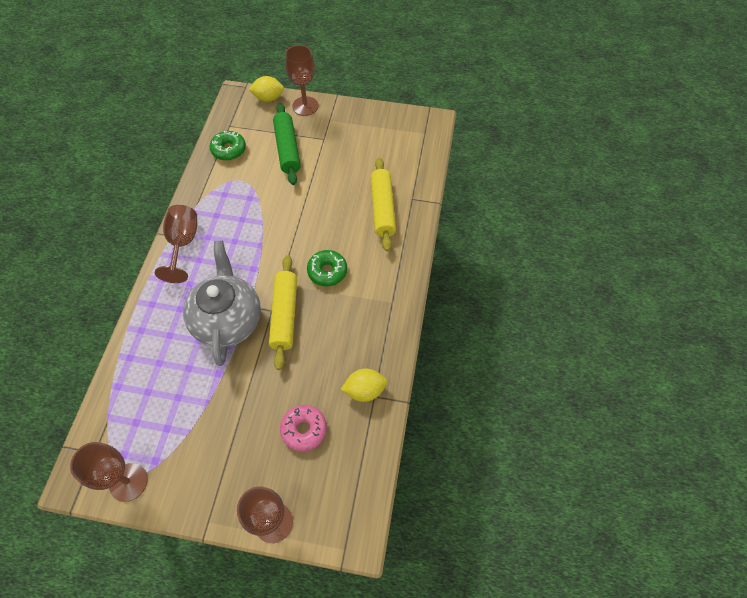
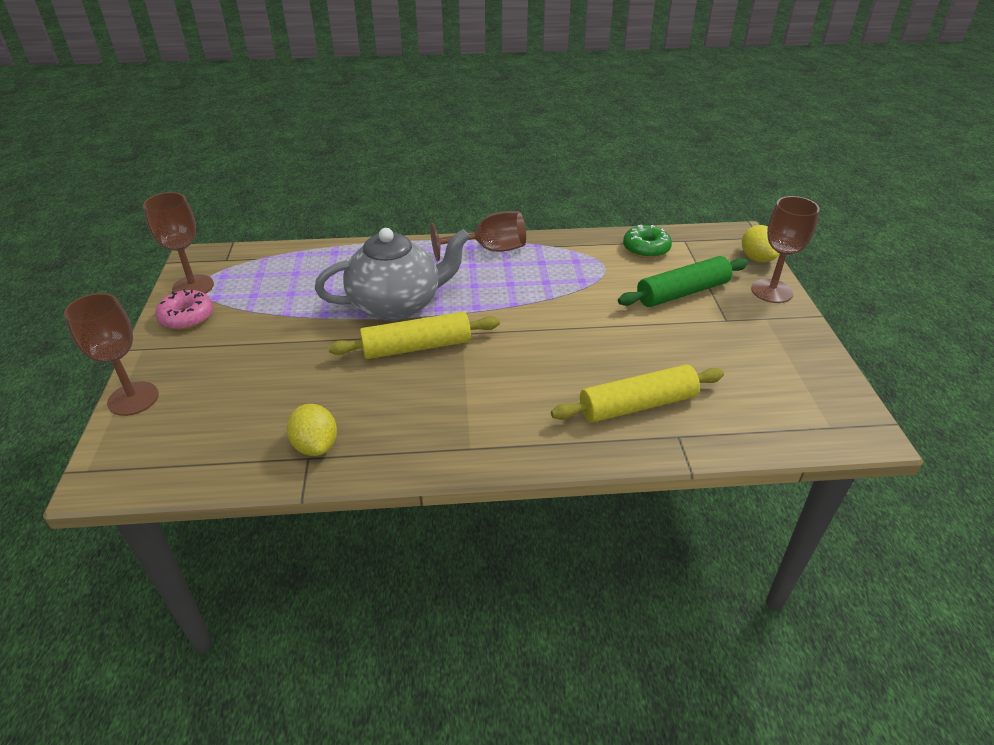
camera: 75 degrees right, 20 degrees down
pink donut [280,405,327,451] -> pink donut moved to [155,289,213,330]
green donut [307,250,347,286] -> none

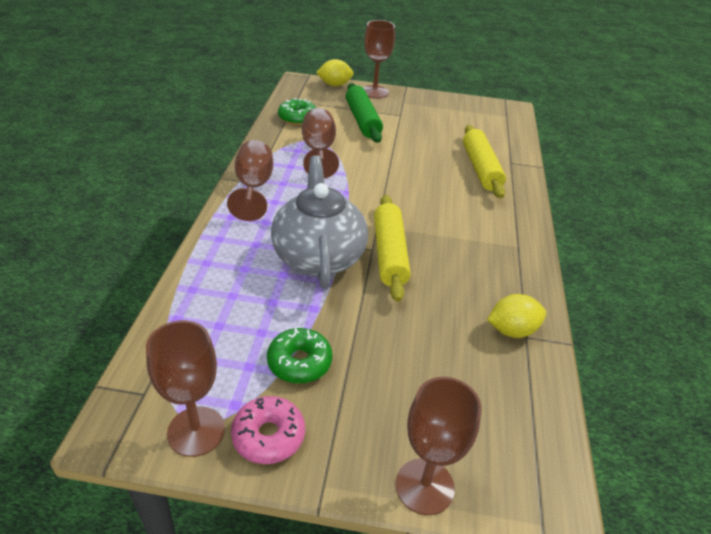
camera: 80 degrees left, 0 degrees up
none -> green donut [267,327,332,383]
none -> brown goblet [302,108,339,179]

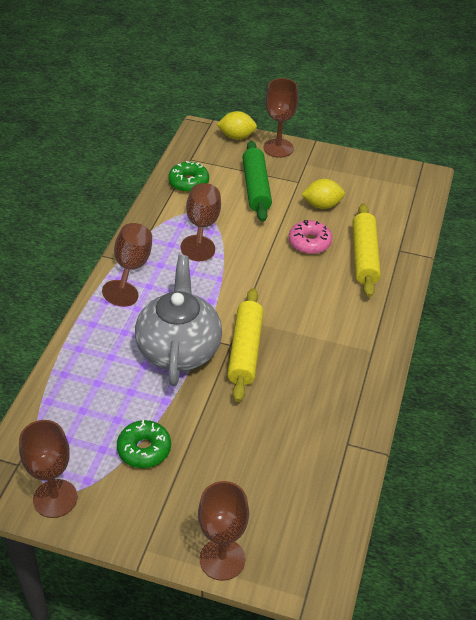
camera: 10 degrees right, 5 degrees up
pink donut [231,396,305,464] -> pink donut moved to [289,220,332,254]
yellow lemon [487,294,546,338] -> yellow lemon moved to [301,179,345,209]

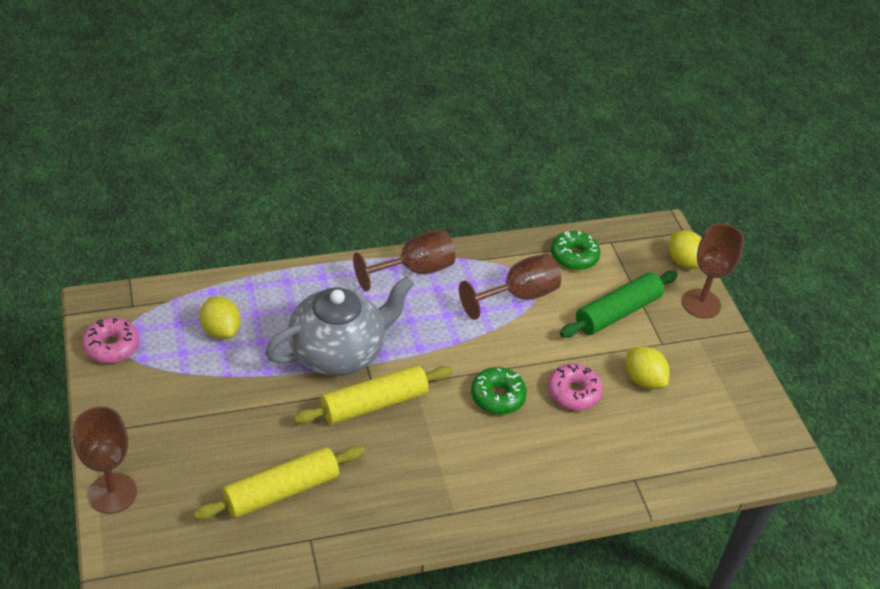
camera: 55 degrees right, 0 degrees up
brown goblet [19,420,77,518] -> pink donut [82,317,139,363]
green donut [117,420,171,468] -> green donut moved to [471,367,527,415]
yellow rolling pin [352,203,381,297] -> yellow rolling pin moved to [193,446,365,520]
none -> yellow lemon [200,296,241,339]

